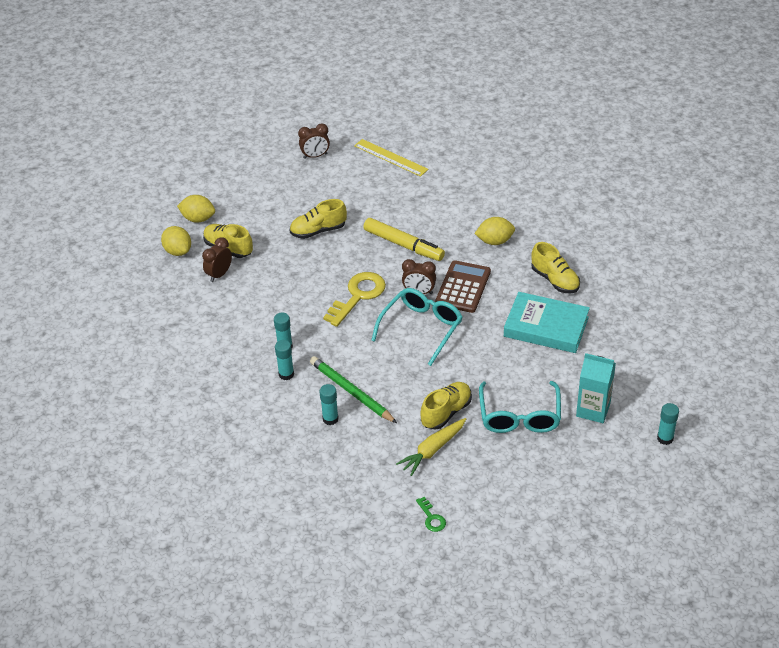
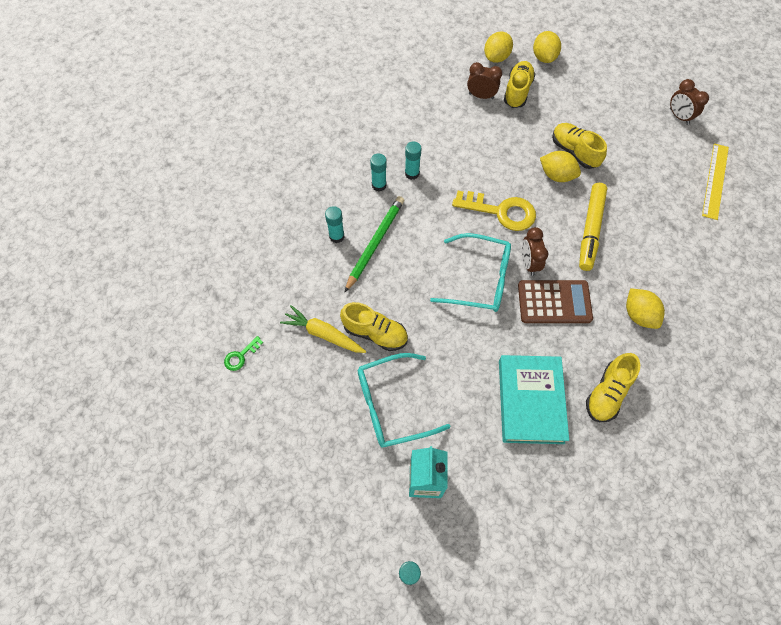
camera: 70 degrees right, 20 degrees up
none -> yellow lemon [540,151,581,182]

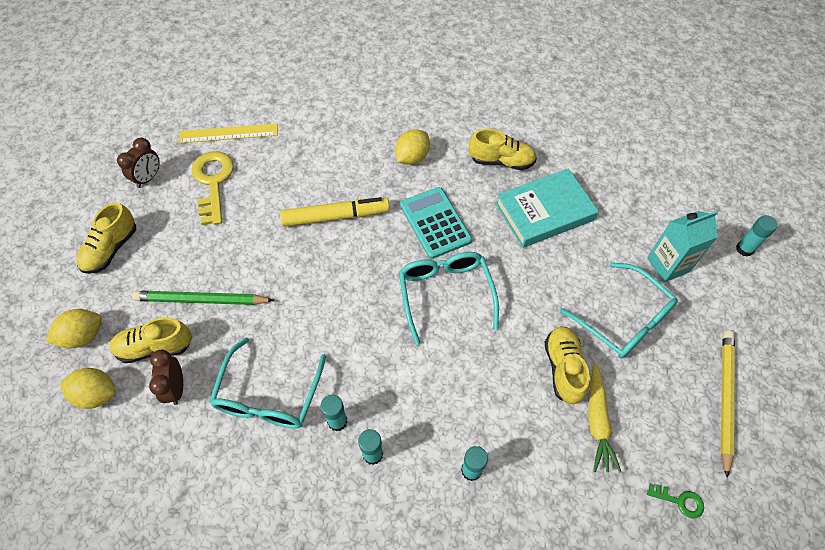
camera: 115 degrees left, 5 degrees down
green pencil [344,196,404,293] -> green pencil moved to [132,291,274,305]
yellow key [452,191,536,231] -> yellow key moved to [192,151,234,225]
brown calculator [518,280,593,323] -> turquoise calculator [400,187,472,259]
brown clock [522,227,548,276] -> none
yellow lemon [540,151,581,182] -> none
yellow shoe [552,123,607,169] -> yellow shoe moved to [76,202,136,274]
none -> turquoise glasses [209,337,326,429]
none -> yellow pencil [721,331,735,478]

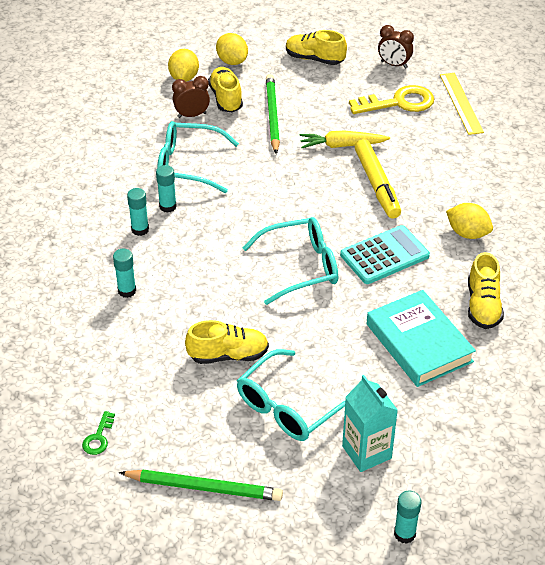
camera: 85 degrees right, 15 degrees down
yellow carrot [588,363,621,473] -> yellow carrot moved to [300,130,390,148]
yellow pencil [721,331,735,478] -> green pencil [119,470,283,501]

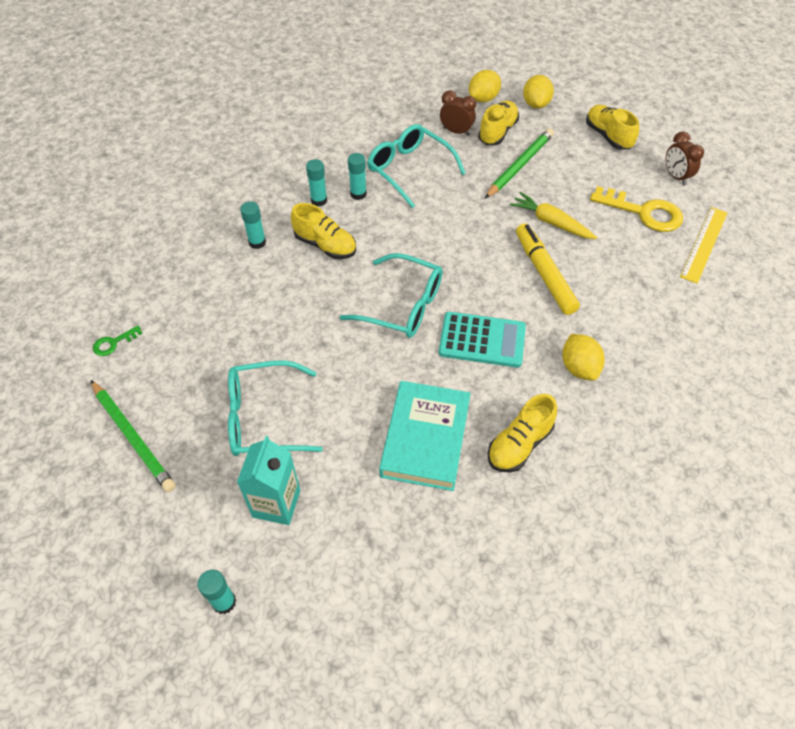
camera: 40 degrees right, 10 degrees up
yellow shoe [185,320,269,364] -> yellow shoe moved to [291,203,356,259]
yellow marker [355,139,401,218] -> yellow marker turned 135 degrees clockwise [516,223,580,315]

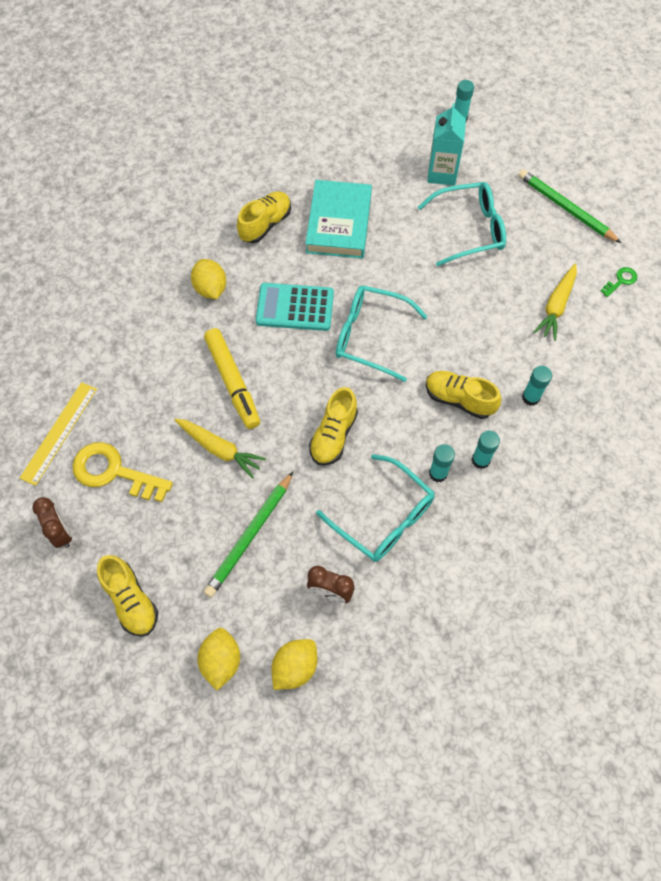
camera: 175 degrees right, 10 degrees up
yellow shoe [478,101,519,145] -> yellow shoe moved to [309,387,358,465]
none -> yellow carrot [534,264,577,341]

